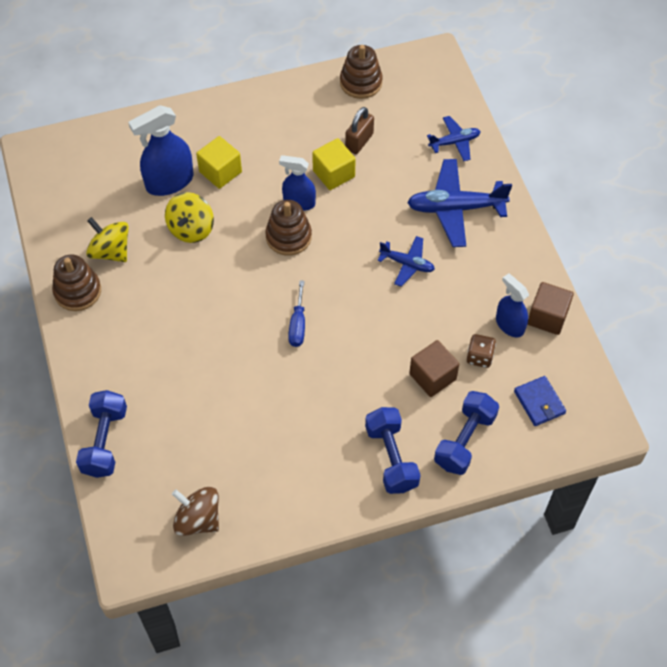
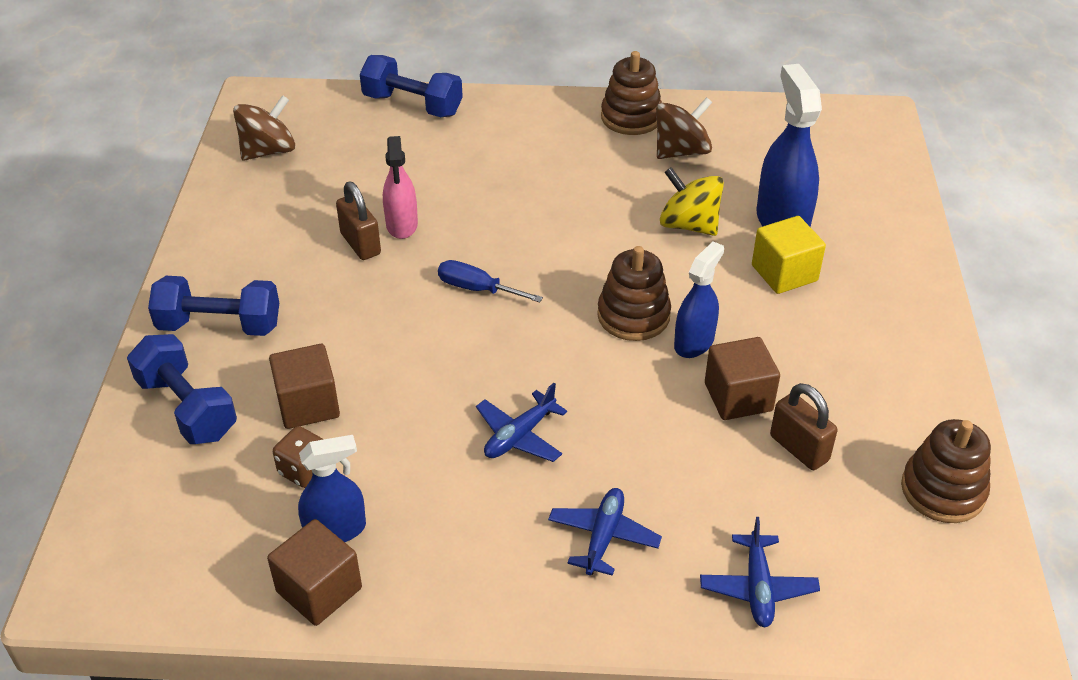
camera: 110 degrees right, 15 degrees down
yellow spinning top [86,217,129,262] -> brown spinning top [656,97,712,159]
yellow cube [312,138,356,190] -> brown cube [705,337,780,420]
blue plane [407,159,512,247] -> blue plane [548,488,662,576], size x0.56
blue wallet [514,376,566,426] -> none
none -> brown padlock [336,182,381,260]
none -> pink spray bottle [383,136,418,239]

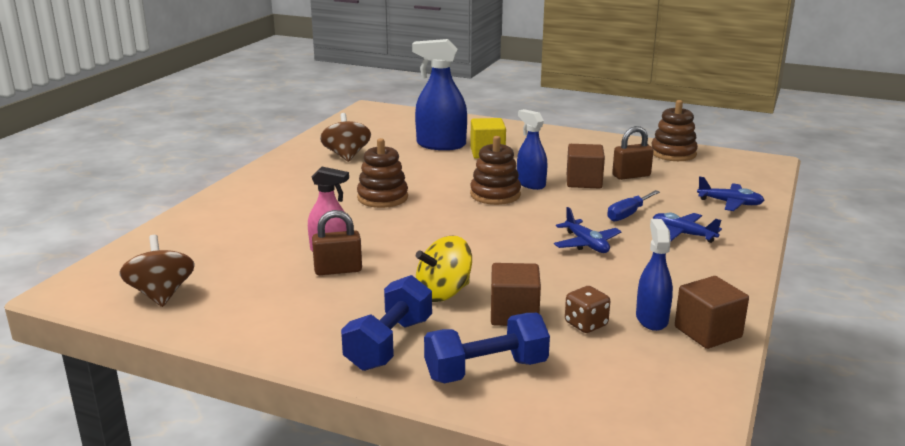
camera: 70 degrees left, 20 degrees down
blue dumbbell [360,55,463,117] -> none
blue screwdriver [438,260,543,302] -> blue screwdriver moved to [607,190,660,221]
brown stacking toy [601,51,662,135] -> brown stacking toy moved to [357,138,408,208]
yellow spinning top [660,167,724,236] -> yellow spinning top moved to [416,236,472,302]

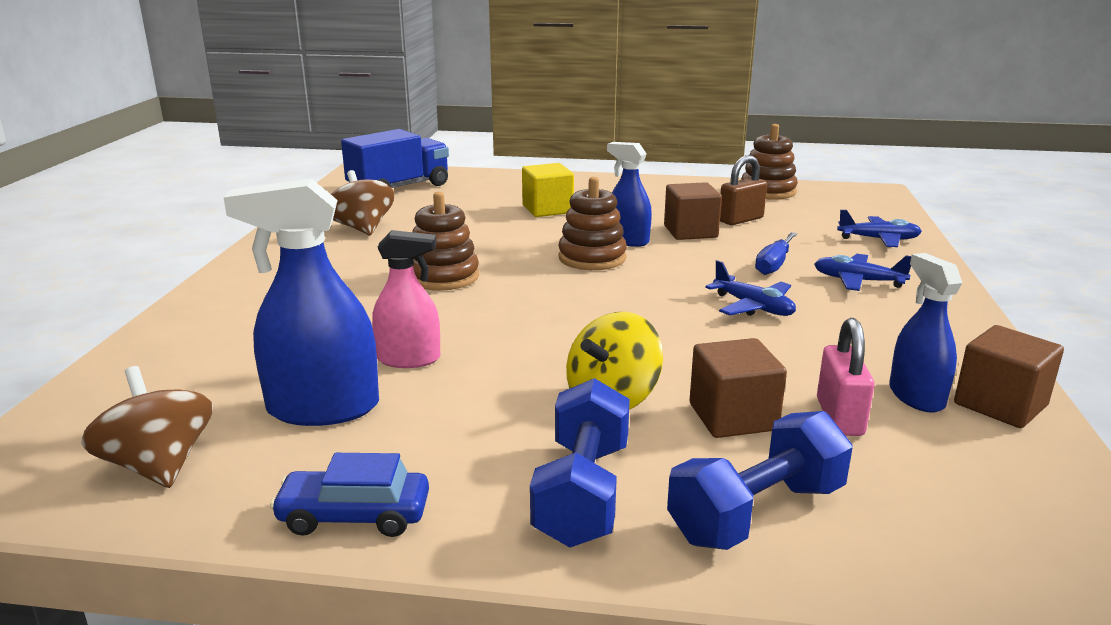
camera: 15 degrees left, 0 degrees up
brown padlock [312,210,362,275] -> none
blue spray bottle [412,39,467,150] -> blue spray bottle moved to [223,178,379,426]
brown dice [565,286,610,333] -> pink padlock [817,318,874,436]
none -> blue car [270,453,429,537]
none -> blue truck [341,129,449,188]

